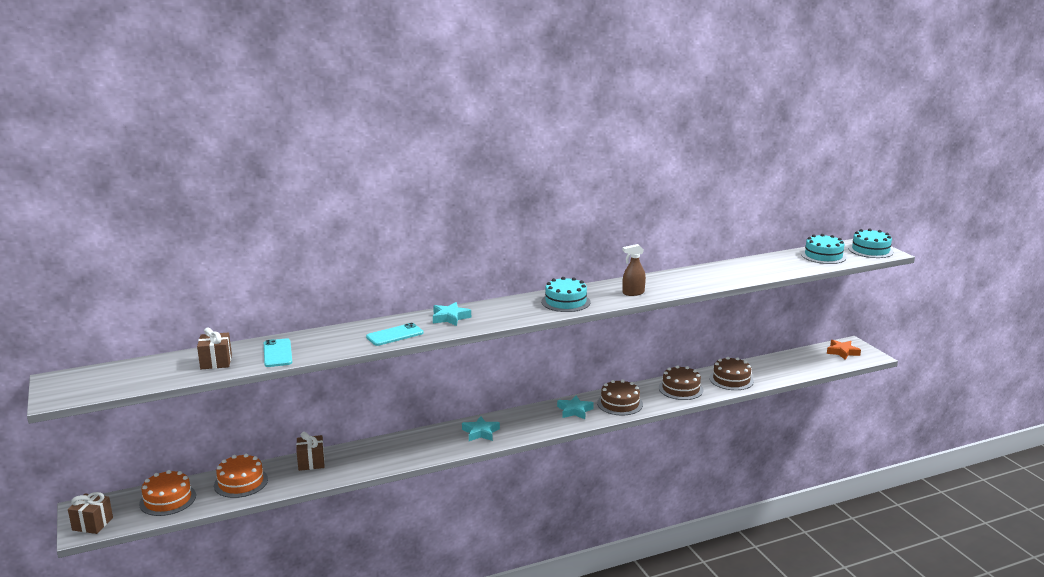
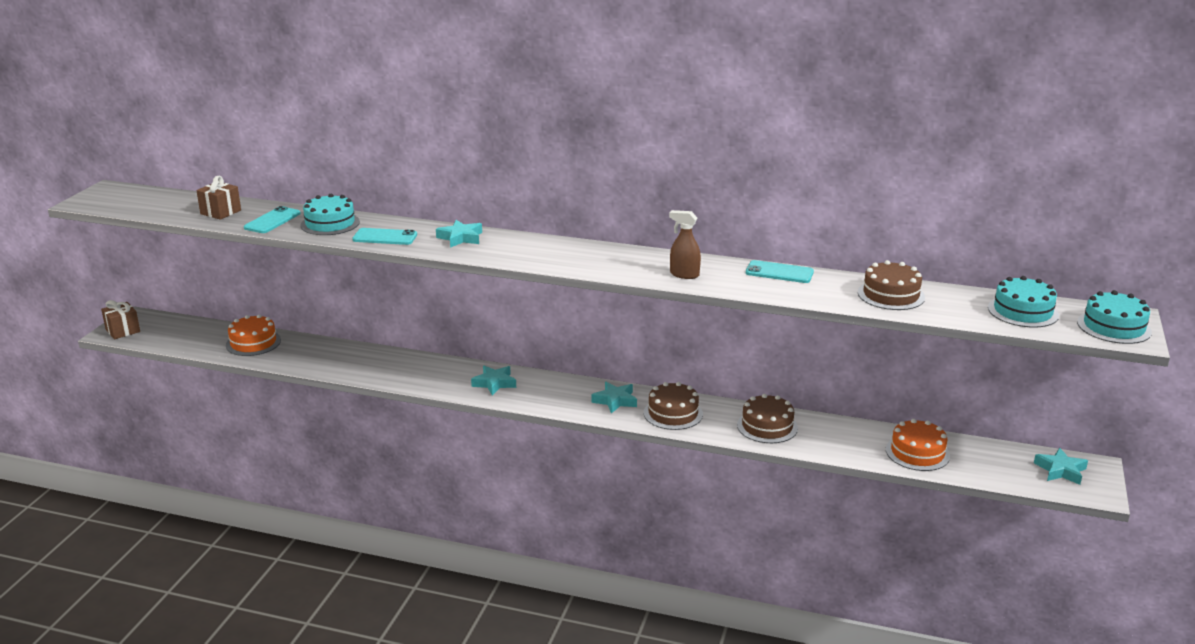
camera: 40 degrees right, 5 degrees up
orange cake [139,470,196,516] -> orange cake moved to [886,419,950,471]
brown gift [296,432,325,471] -> none
turquoise cake [541,277,590,312] -> turquoise cake moved to [301,194,360,235]
brown cake [709,357,754,390] -> brown cake moved to [858,260,925,310]
orange star [827,340,861,360] -> turquoise star [1034,448,1088,485]
none -> turquoise phone [746,260,814,283]

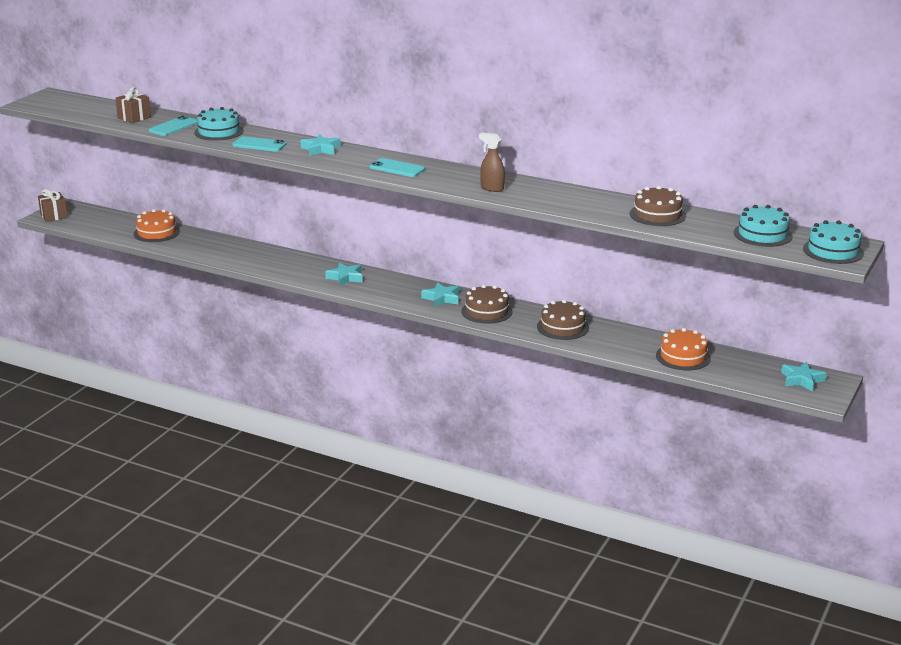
camera: 10 degrees right, 0 degrees up
turquoise phone [746,260,814,283] -> turquoise phone moved to [370,158,425,177]

